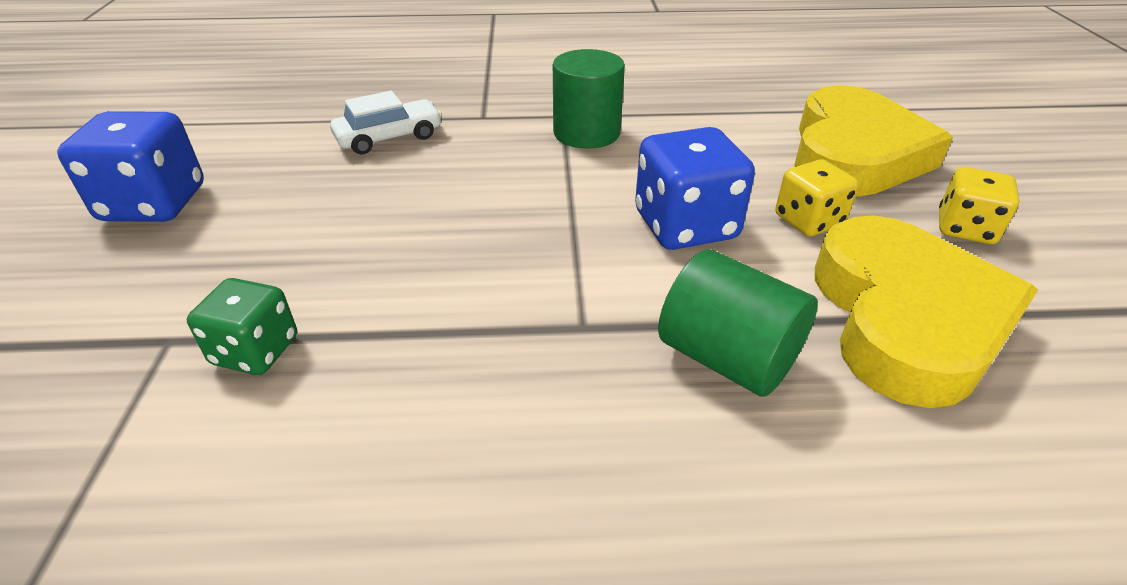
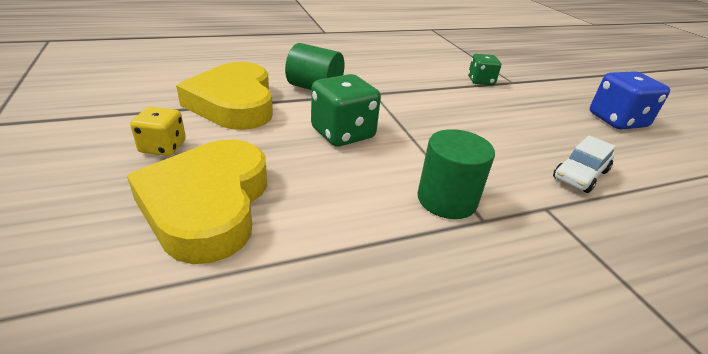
camera: 160 degrees right, 5 degrees down
blue dice [635,127,755,250] -> green dice [311,74,381,147]
yellow dice [775,159,859,236] -> none

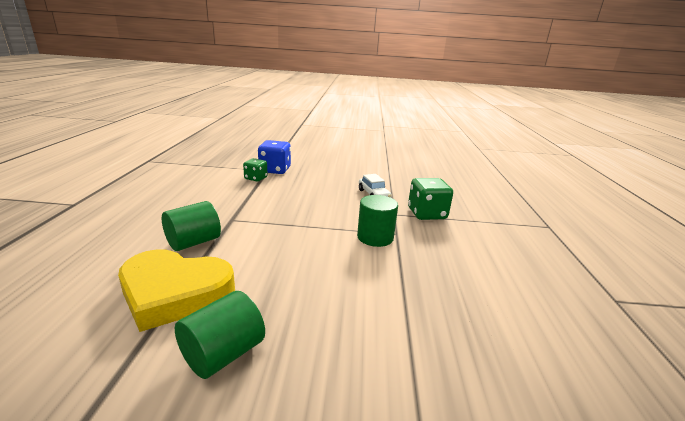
camera: 65 degrees left, 10 degrees down
yellow heart [127,140,267,264] -> none
yellow dice [130,107,186,156] -> green cylinder [175,291,265,379]
green dice [311,74,381,147] -> green dice moved to [408,178,453,220]
blue dice [590,71,670,130] -> blue dice moved to [258,140,291,174]

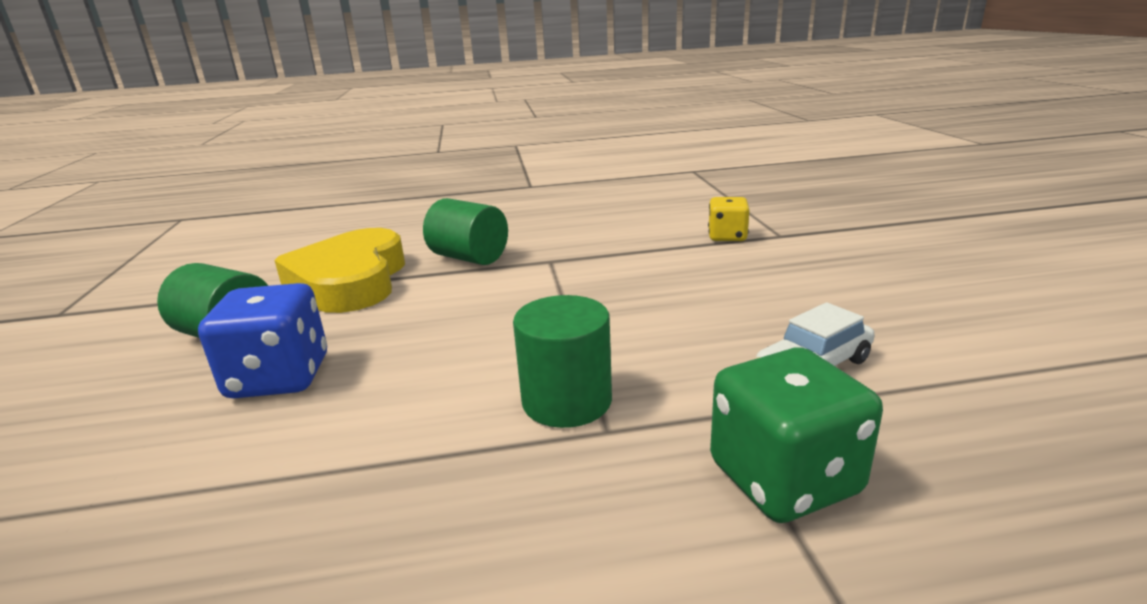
camera: 80 degrees right, 0 degrees up
green dice [243,158,267,182] -> yellow dice [708,197,750,241]
blue dice [258,140,291,174] -> blue dice moved to [198,283,327,398]

